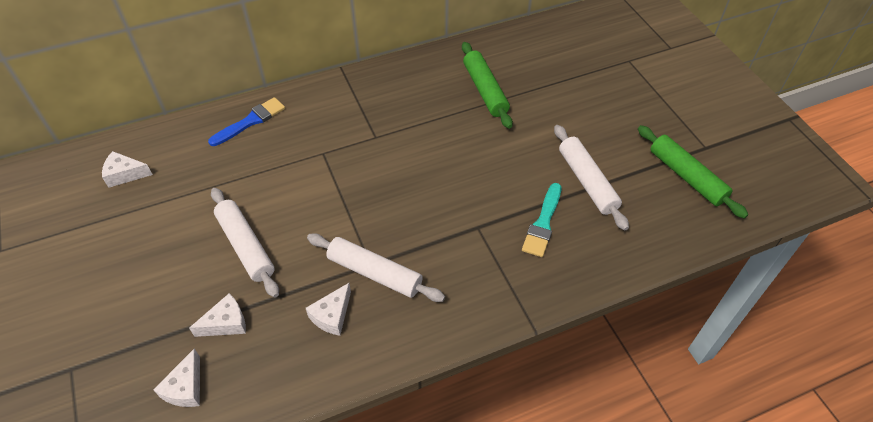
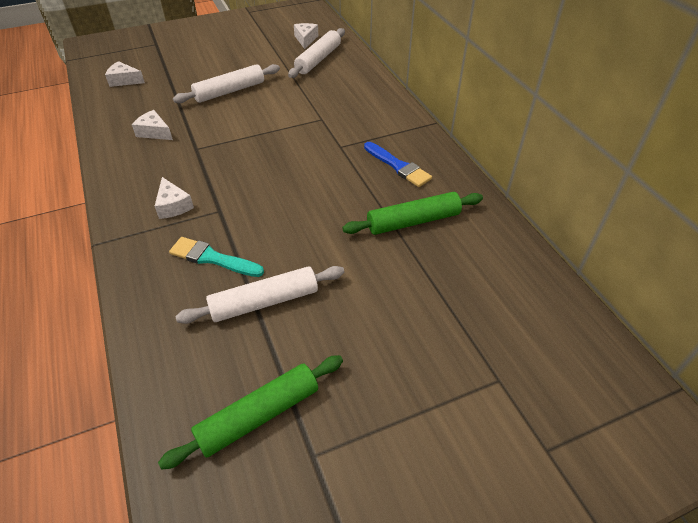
camera: 90 degrees right, 5 degrees down
white cheese [189,293,246,337] -> white cheese moved to [155,177,194,219]
blue brush [208,97,285,146] -> blue brush moved to [364,142,432,187]
white rolling pin [307,233,445,302] -> white rolling pin moved to [288,28,345,78]

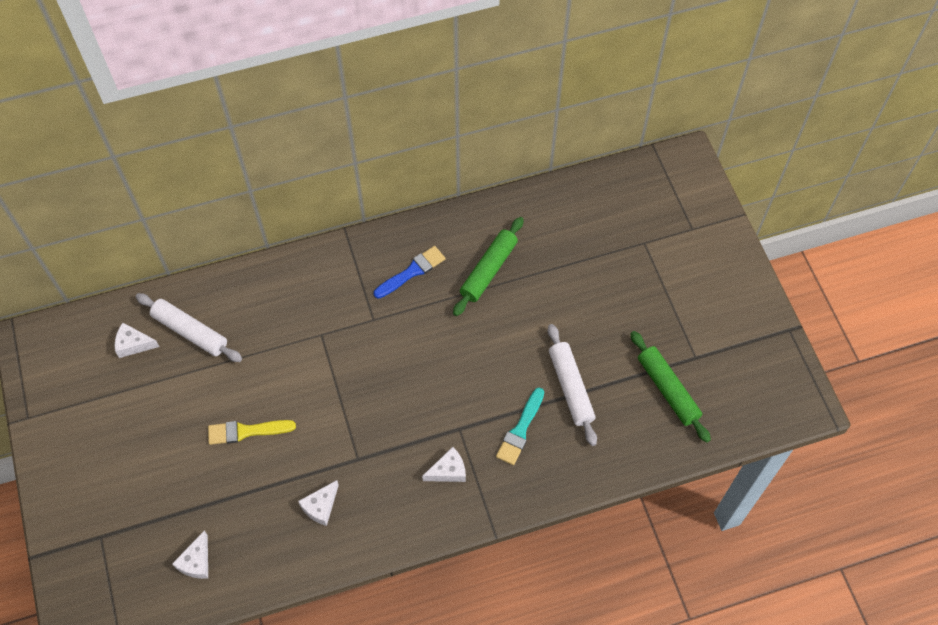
camera: 85 degrees left, 15 degrees up
white rolling pin [173,64,280,103] -> yellow brush [208,420,296,445]
green rolling pin [342,192,483,235] -> green rolling pin turned 45 degrees clockwise [453,217,524,316]

